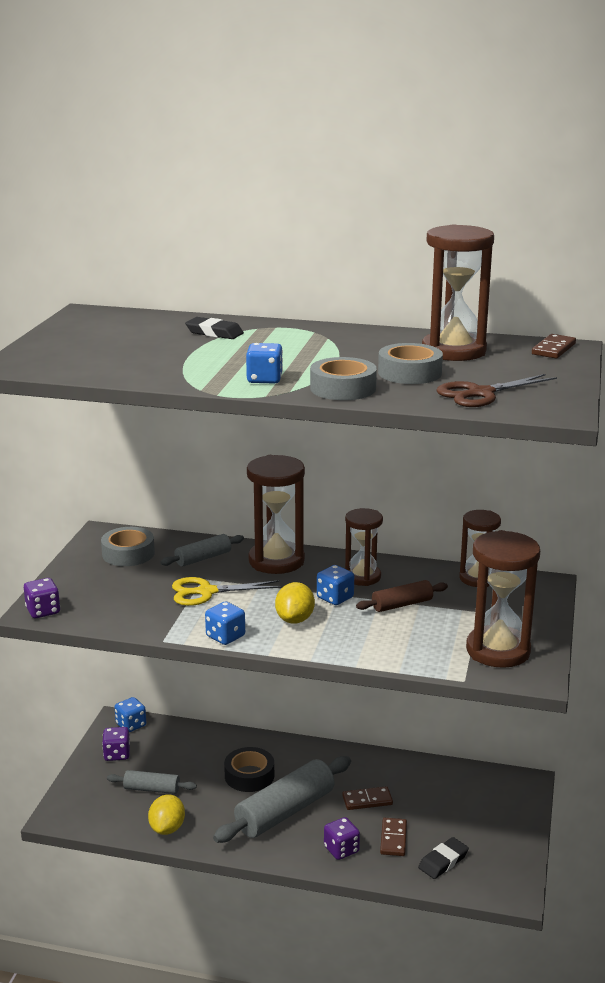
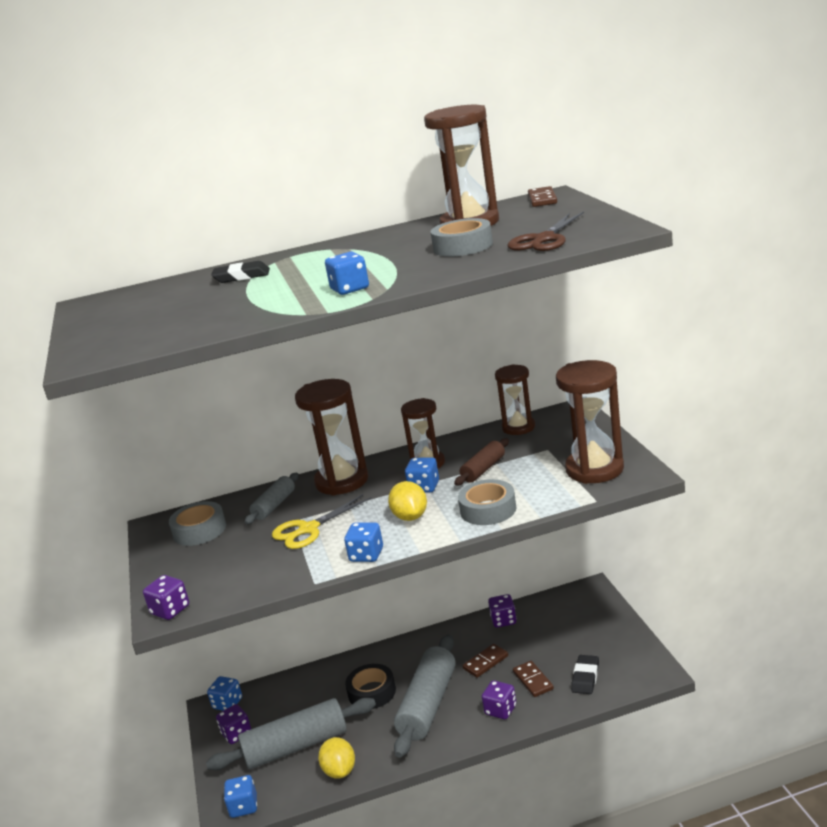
camera: 25 degrees left, 0 degrees up
grey rolling pin [107,770,197,794] -> grey rolling pin [206,698,376,770], size x1.90
grey tape [310,357,377,400] -> grey tape moved to [458,479,516,525]
none -> blue dice [224,775,257,818]
none -> purple dice [488,594,517,628]

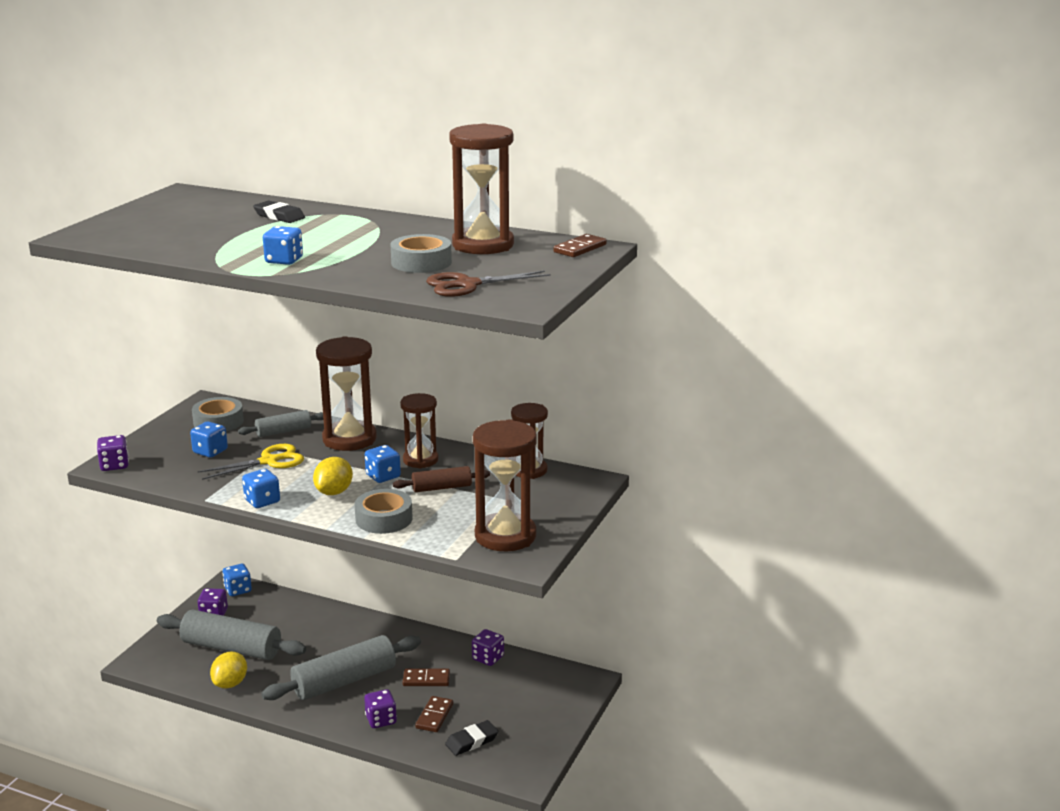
camera: 35 degrees right, 0 degrees up
blue dice [224,775,257,818] -> blue dice moved to [190,421,228,458]
yellow scissors [272,494,371,549] -> yellow scissors turned 150 degrees clockwise [197,444,304,480]
black tape [345,664,396,709] -> none

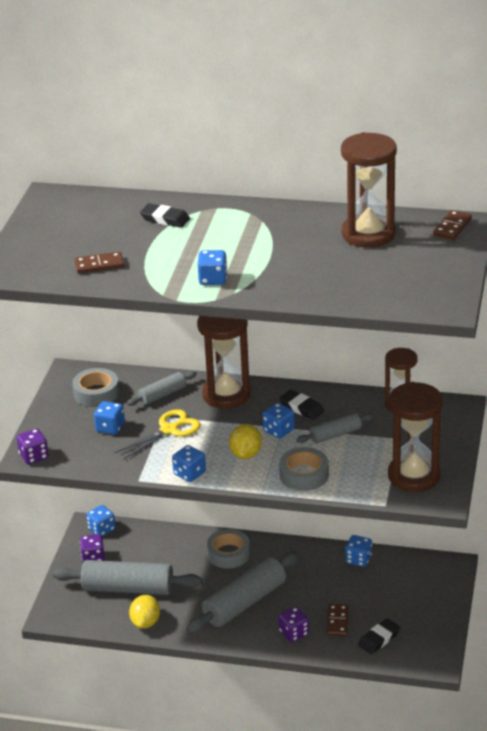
camera: 10 degrees left, 10 degrees up
grey tape [391,234,452,273] -> grey tape moved to [207,529,250,569]
brown rolling pin [393,466,490,492] -> grey rolling pin [297,413,374,443]
brown hourglass [400,393,439,468] -> black eraser [279,390,324,420]
brown domino [403,669,450,686] -> brown domino moved to [74,252,124,274]
brown scissors [426,271,551,297] -> none
purple dice [472,629,504,666] -> blue dice [345,535,372,567]

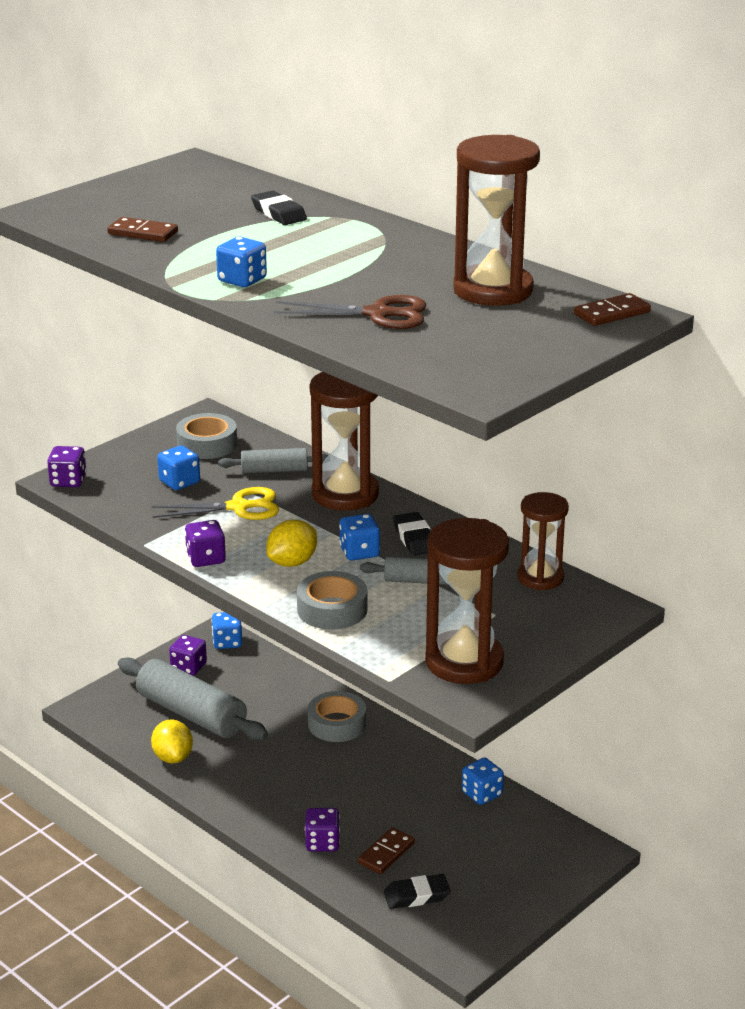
camera: 30 degrees right, 5 degrees down
yellow lemon [129,595,160,629] -> yellow lemon turned 60 degrees counterclockwise [151,719,193,763]
blue dice [172,445,206,482] -> purple dice [185,520,226,567]
grey rolling pin [186,552,300,634] -> none
none -> brown scissors [274,295,427,329]

